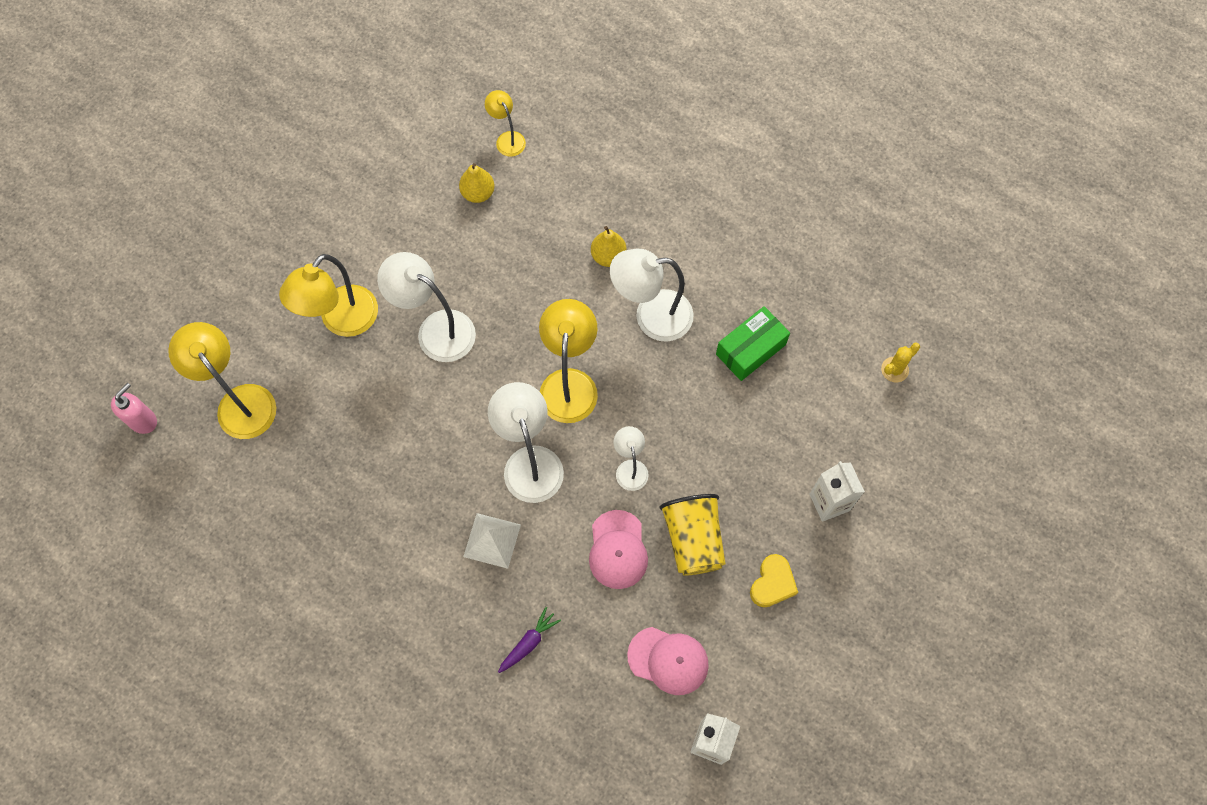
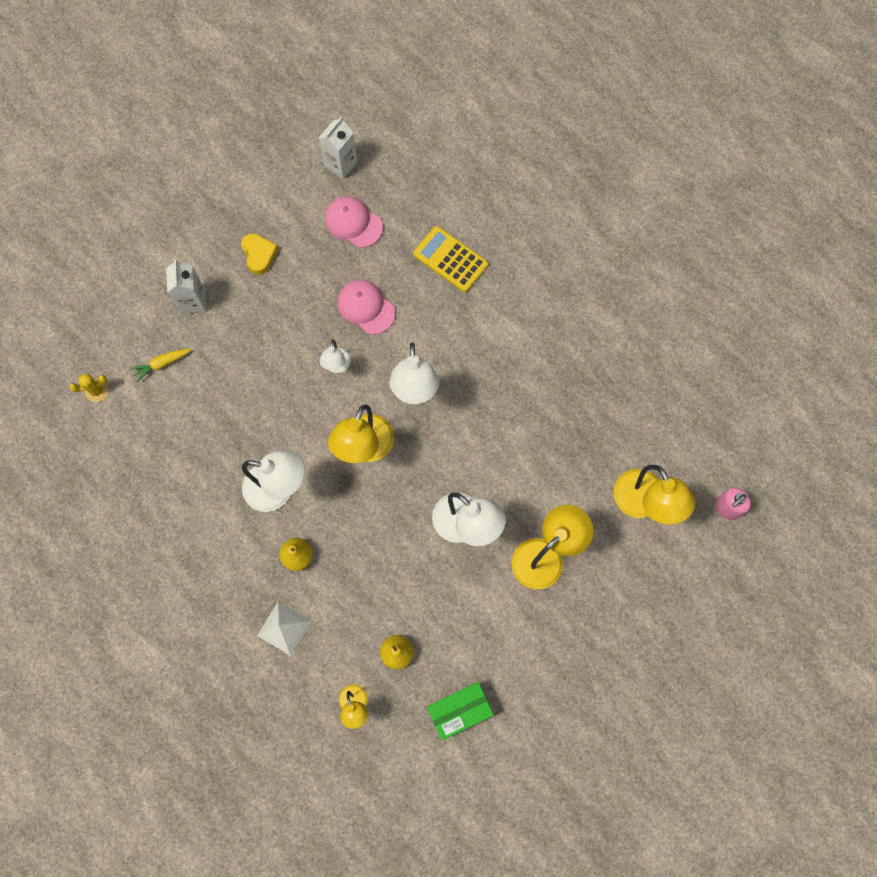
camera: 165 degrees left, 5 degrees up
white pyramid [463,513,521,569] -> white pyramid moved to [257,601,311,656]
purple carrot [498,607,561,673] -> yellow calculator [413,226,488,292]
pink cap [589,510,648,589] -> pink cap turned 60 degrees counterclockwise [337,280,396,335]
yellow cup [659,494,726,576] -> none
green box [716,306,790,381] -> green box moved to [427,682,494,740]
yellow heart [750,554,798,607] -> yellow heart turned 120 degrees clockwise [241,234,278,275]
none -> yellow carrot [131,349,191,382]

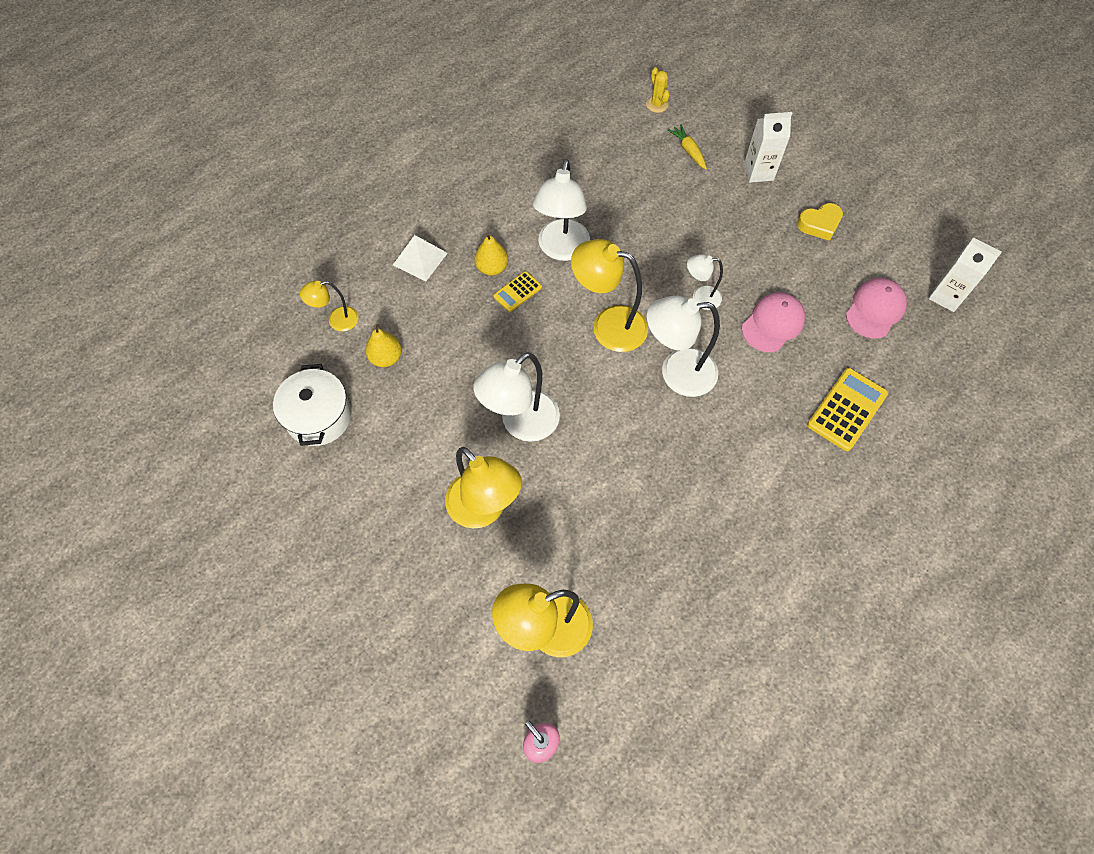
camera: 90 degrees right, 10 degrees down
green box [427,682,494,740] -> white pot [273,364,352,446]
none -> yellow calculator [493,271,542,312]

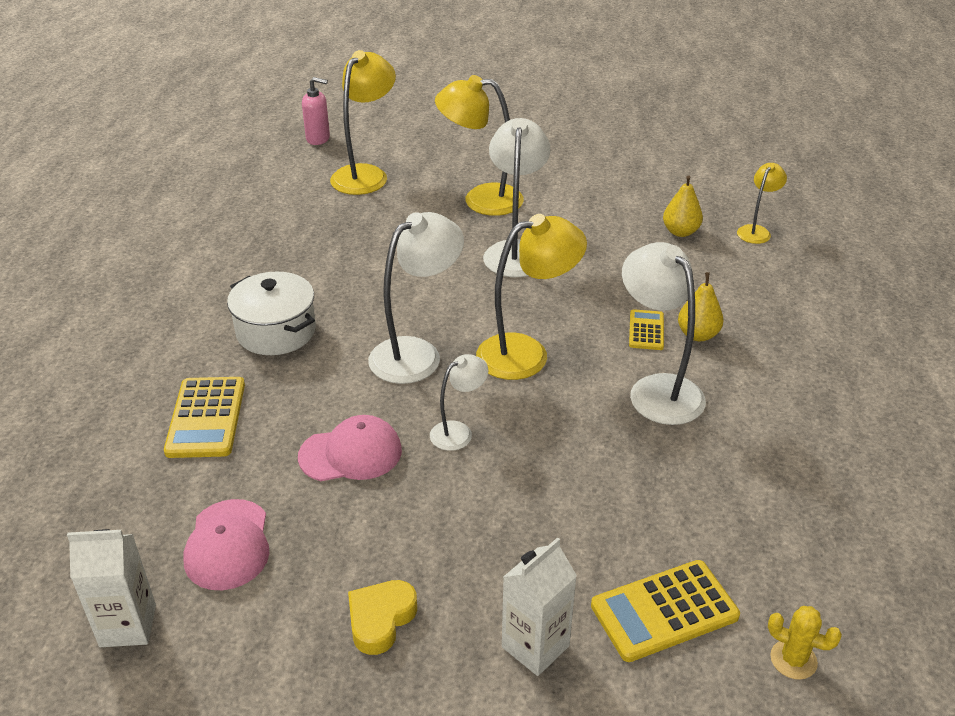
camera: 140 degrees right, 25 degrees down
white pot [273,364,352,446] -> white pot moved to [227,272,316,355]
white pyramid [393,235,448,281] -> none
yellow carrot [668,124,707,170] -> yellow calculator [591,560,740,662]
pink cap [742,292,806,352] -> pink cap turned 105 degrees counterclockwise [298,415,402,481]

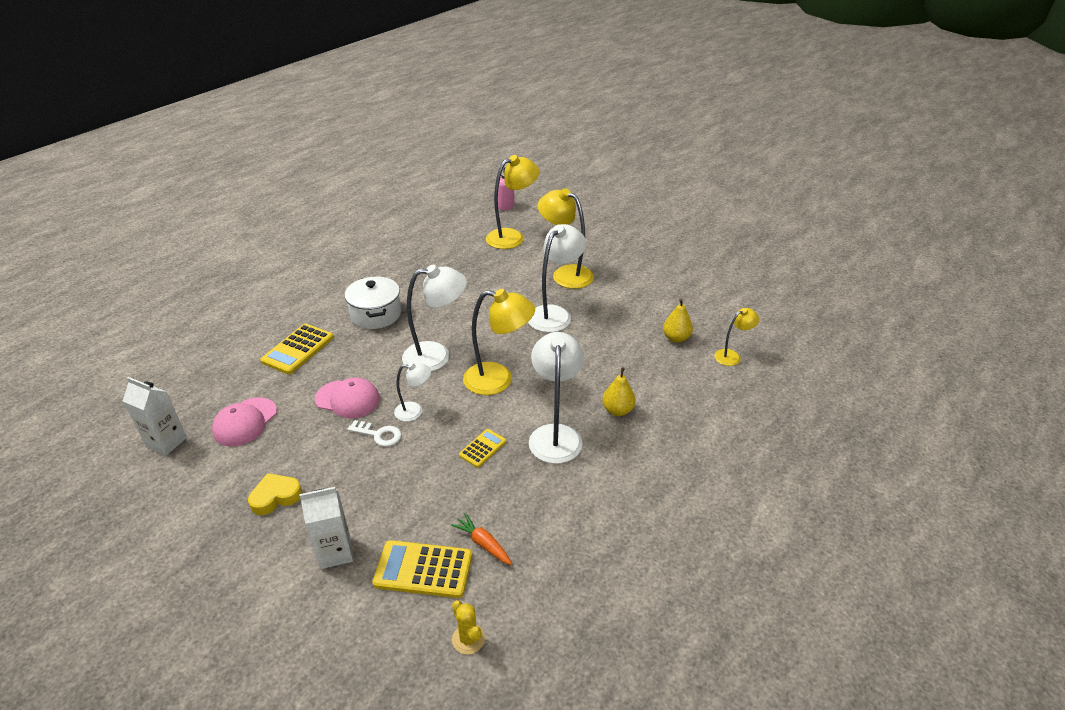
camera: 30 degrees right, 0 degrees up
yellow calculator [629,309,664,350] -> yellow calculator moved to [459,429,506,468]
none -> white key [347,420,402,447]
none -> orange carrot [451,513,512,565]

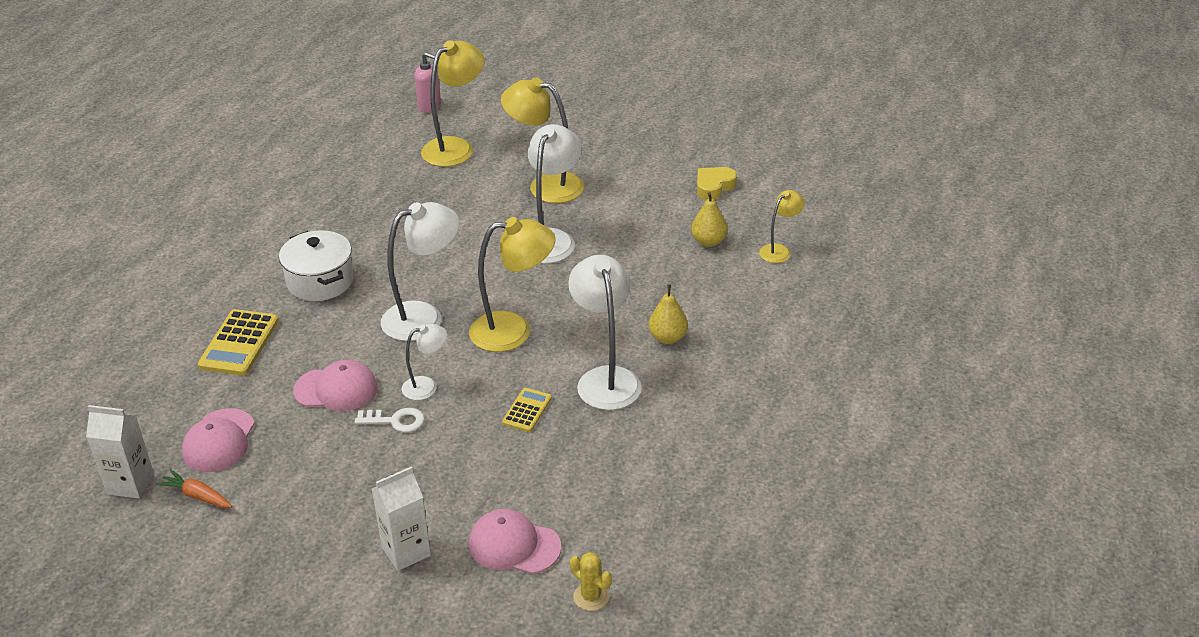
camera: 15 degrees left, 0 degrees up
yellow heart [248,473,302,515] -> yellow heart moved to [697,167,737,200]
yellow calculator [372,540,472,598] -> pink cap [469,509,561,574]
orange carrot [451,513,512,565] -> orange carrot moved to [156,469,232,508]

